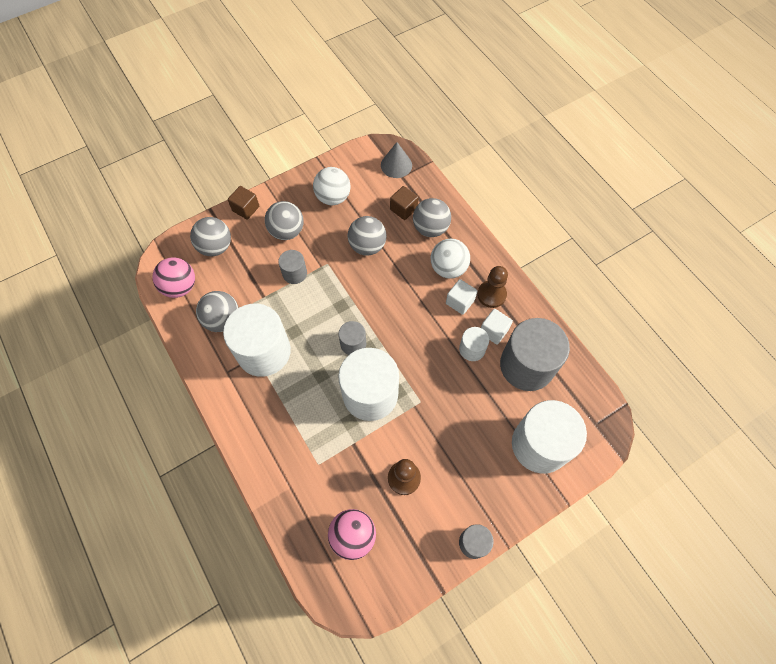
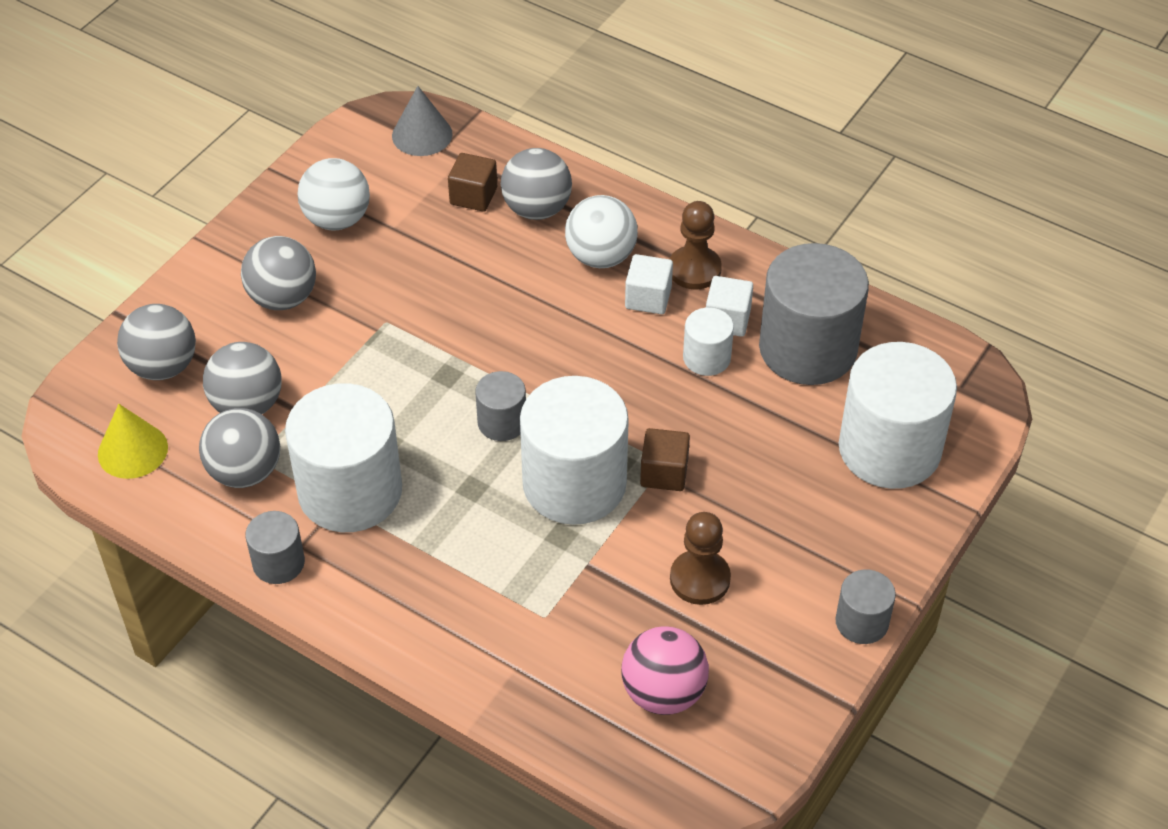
camera: 25 degrees left, 15 degrees down
pink ball [152,257,195,298] -> yellow cone [98,404,168,479]
brown cube [228,186,259,220] -> brown cube moved to [640,428,690,491]
grey cylinder [278,250,307,284] -> grey cylinder moved to [245,511,305,584]
grey ball [348,216,386,256] -> grey ball moved to [203,342,281,414]

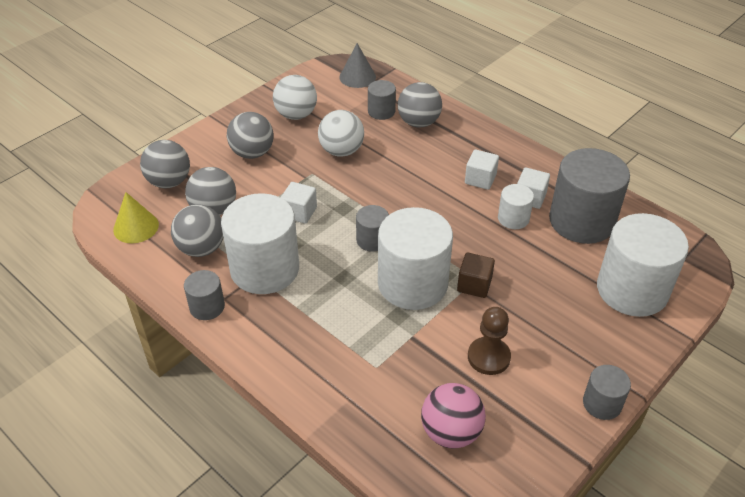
camera: 10 degrees right, 5 degrees down
brown cube [448,153,497,212] -> grey cylinder [368,80,396,120]
white ball [565,195,638,268] -> white ball moved to [318,110,364,157]
brown pawn [670,201,722,290] -> none
none -> white cube [281,182,317,224]

